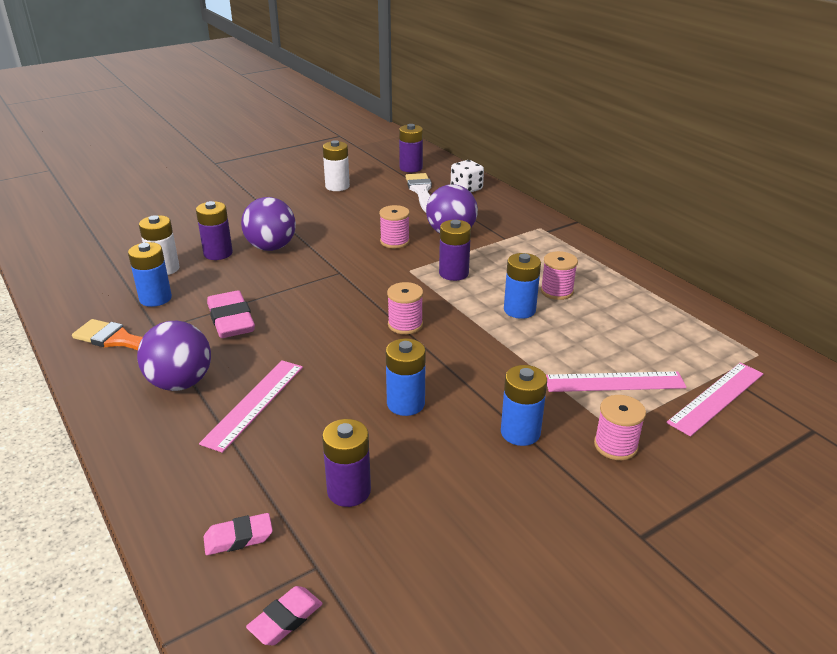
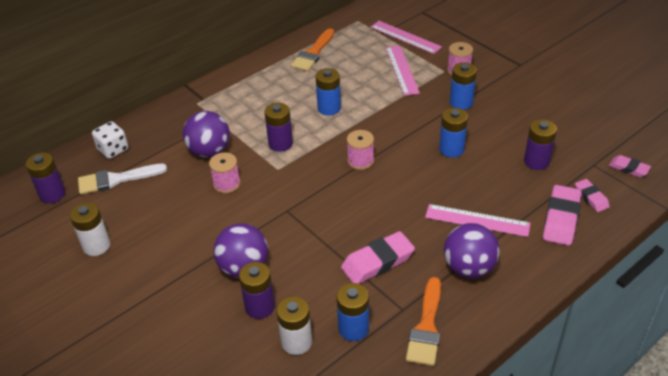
camera: 95 degrees left, 10 degrees up
pink spool [541,251,578,300] -> none
none -> orange brush [291,28,334,71]
none -> pink eraser [543,185,581,246]

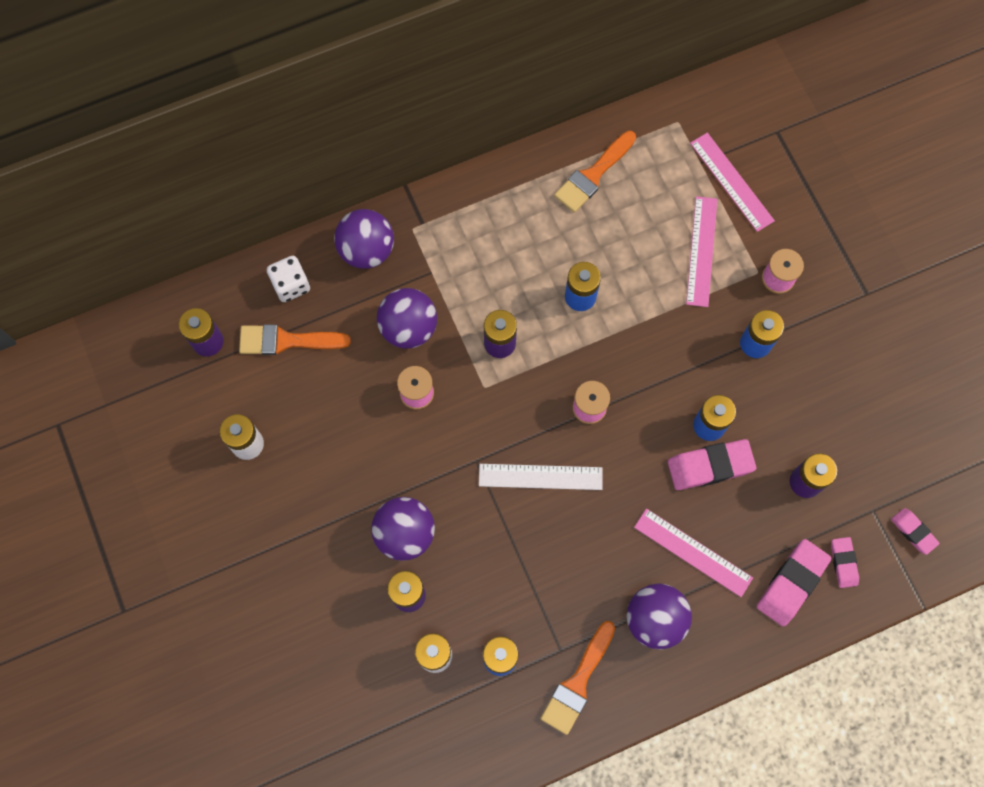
camera: 15 degrees right, 30 degrees up
white brush [78,164,167,195] -> orange brush [239,324,351,355]
pink eraser [341,231,415,284] -> pink eraser moved to [668,439,756,490]
none -> purple ball [334,209,394,269]
none -> white ruler [479,464,603,490]

